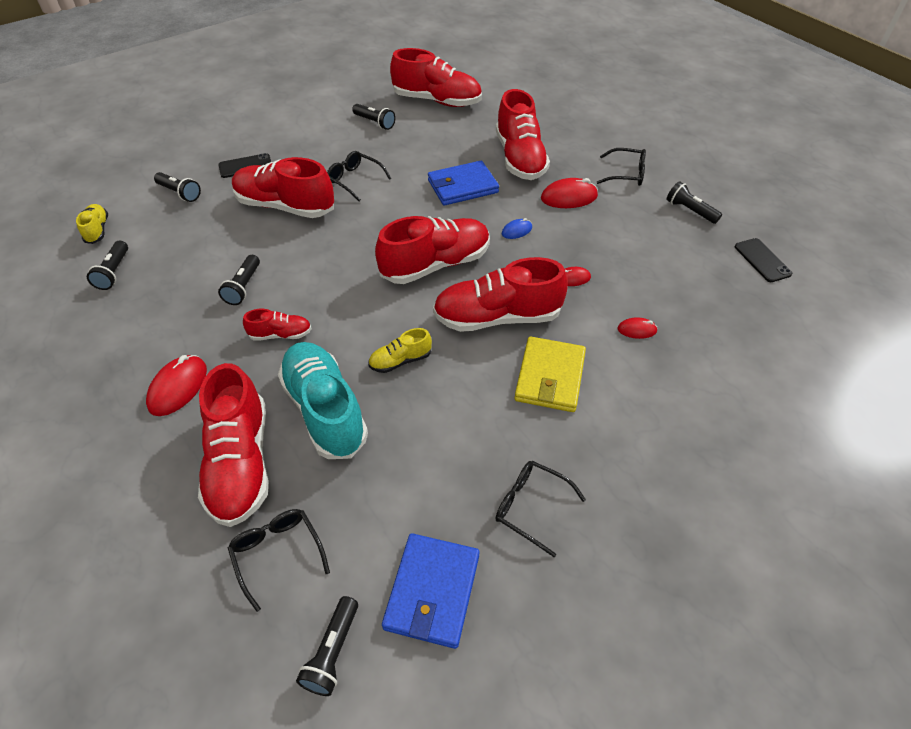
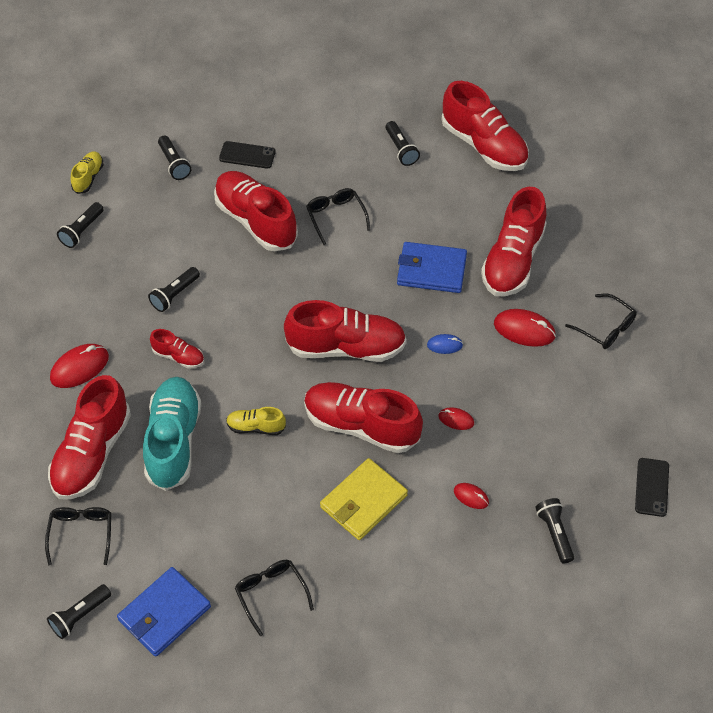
camera: 30 degrees right, 5 degrees up
black flashlight [667,181,722,224] -> black flashlight moved to [535,498,574,564]

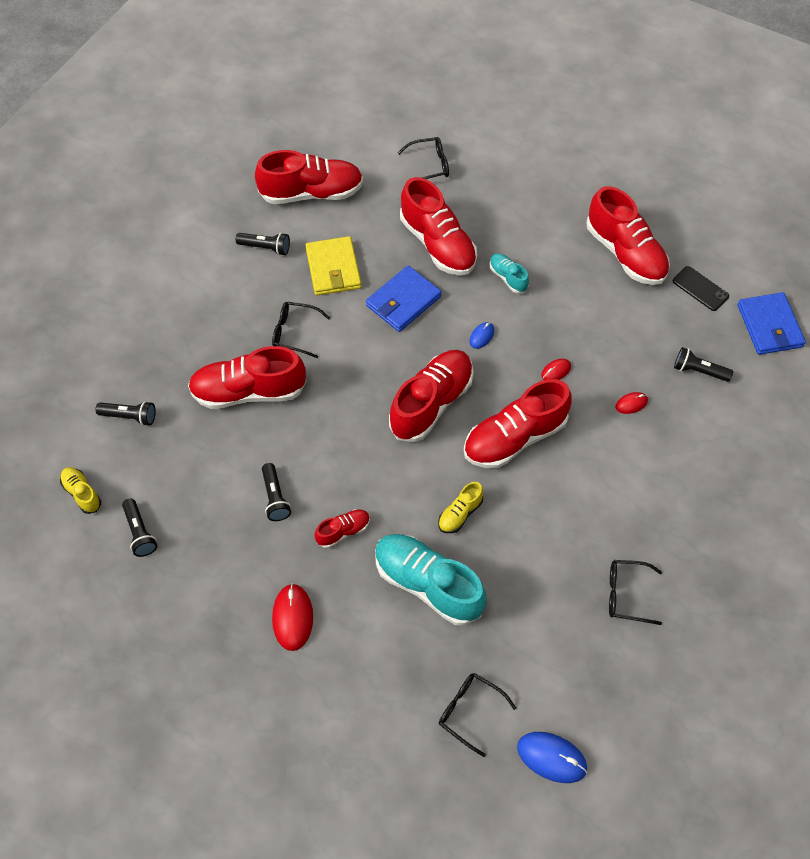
camera: 55 degrees left, 5 degrees up
black flashlight [47,584,111,639] -> blue mouse [517,732,587,783]
red shoe [48,375,131,500] -> red shoe moved to [586,186,670,285]
blue wallet [117,567,211,657] -> blue wallet moved to [737,292,806,355]
black phone [219,141,276,169] -> none
yellow wallet [320,458,408,540] -> yellow wallet moved to [305,236,361,295]
red mouse [494,309,556,347] -> turquoise shoe [490,253,529,293]
black glasses [565,294,637,349] -> black glasses moved to [398,137,449,179]

